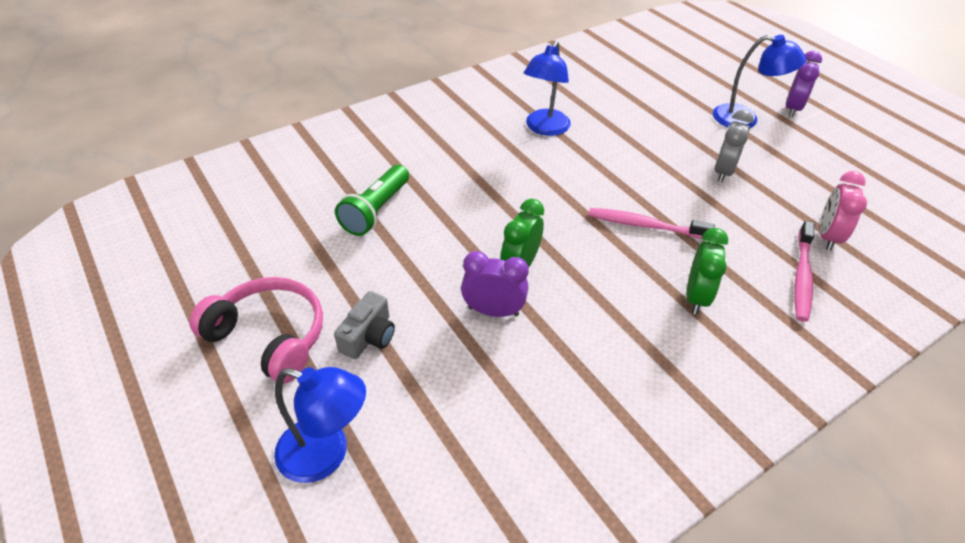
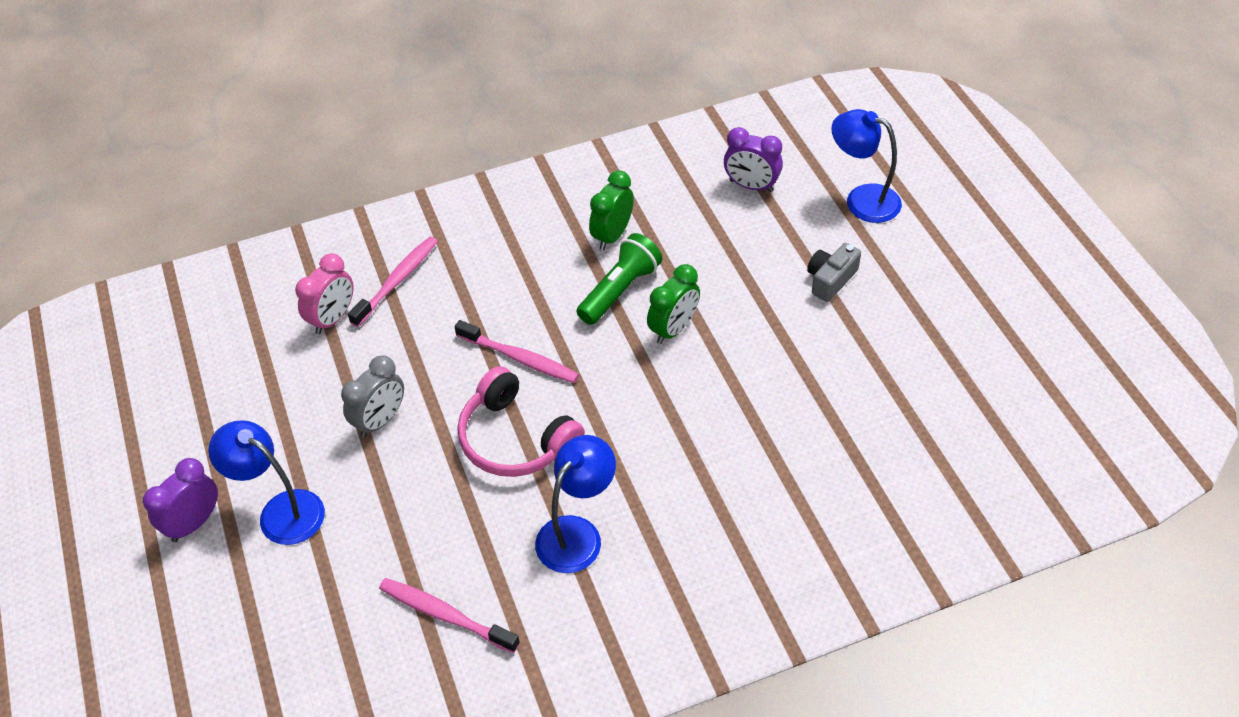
camera: 165 degrees left, 5 degrees up
pink headphones [189,277,323,384] -> pink headphones moved to [457,366,585,477]
green flashlight [335,165,409,236] -> green flashlight moved to [576,233,662,325]
purple clock [461,251,529,317] -> purple clock moved to [724,127,783,192]
green clock [686,228,728,314] -> green clock moved to [589,170,634,250]
none -> pink toothbrush [379,578,520,653]

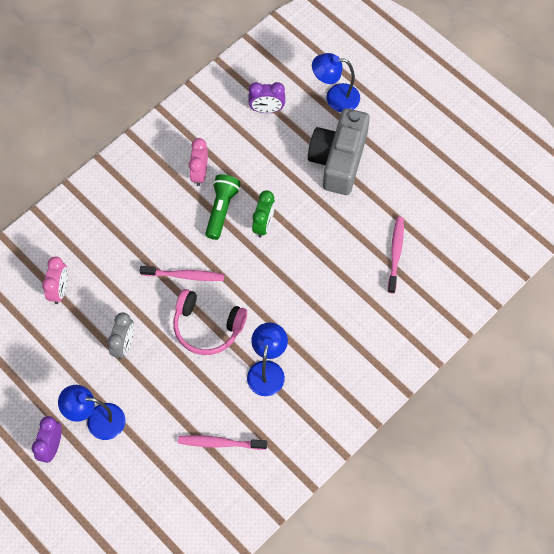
camera: 25 degrees left, 15 degrees up
pink toothbrush [348,237,438,327] -> pink toothbrush moved to [388,217,404,294]
green clock [589,170,634,250] -> pink clock [189,138,208,186]
grey camera [807,243,861,302] -> grey camera [308,108,370,195], size x2.18

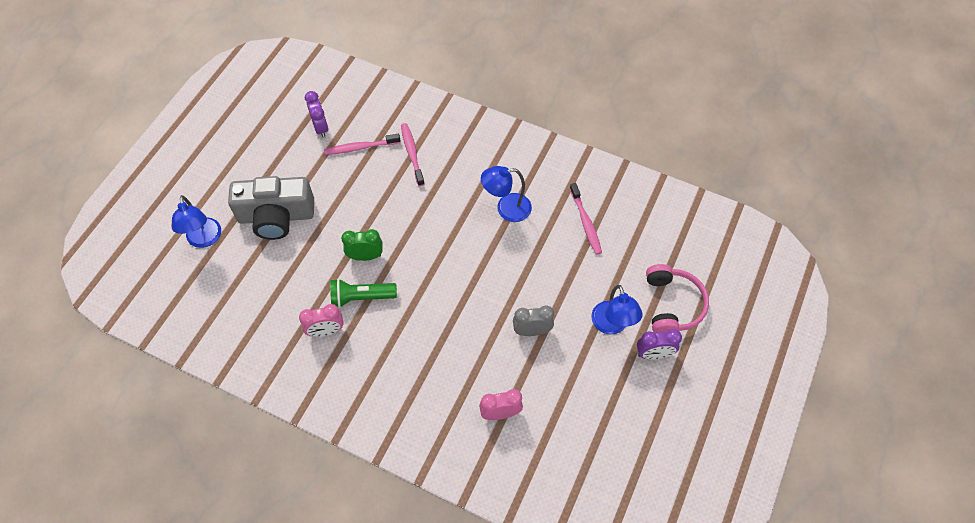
camera: 110 degrees left, 5 degrees down
pink toothbrush [140,266,224,281] -> pink toothbrush moved to [401,123,425,186]
pink headphones [173,289,247,355] -> pink headphones moved to [646,264,709,333]
purple clock [248,82,285,113] -> purple clock moved to [305,91,328,138]

